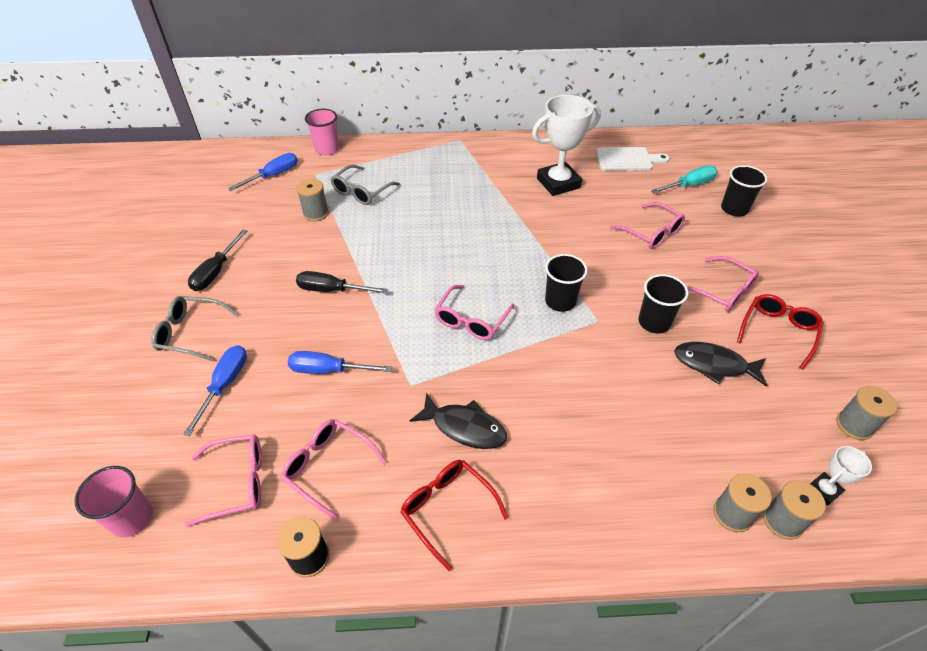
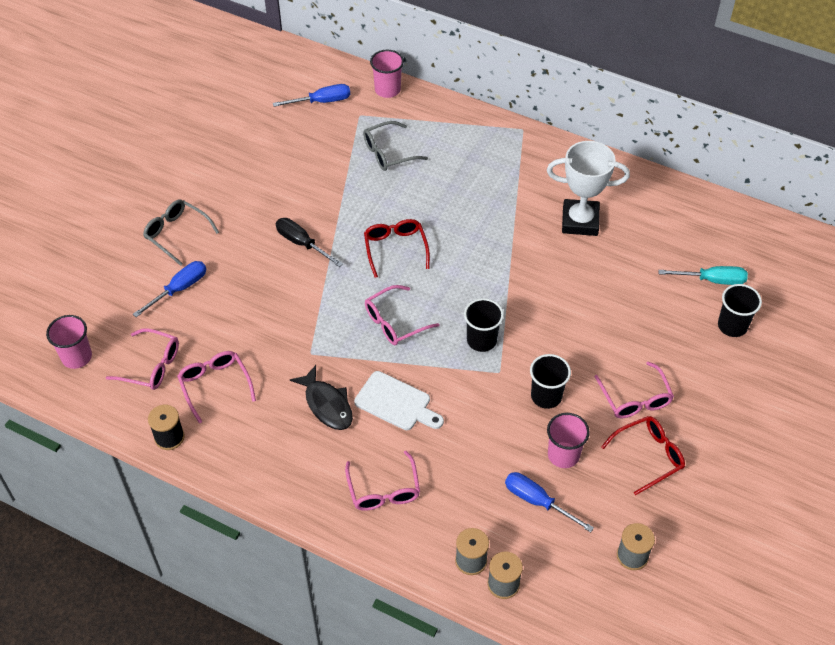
camera: 30 degrees right, 5 degrees up
black screwdriver [188,230,247,291] -> none
blue screwdriver [288,351,392,374] -> blue screwdriver moved to [505,472,594,532]
grey spool [297,179,329,221] -> none
red glasses [400,460,509,571] -> red glasses moved to [364,219,430,278]
white cutting board [596,147,670,171] -> white cutting board moved to [354,371,444,430]
pink glasses [610,202,685,249] -> pink glasses moved to [345,451,420,511]
black fish [674,342,767,387] -> pink cup [547,413,590,468]
white trophy [810,446,872,506] -> none

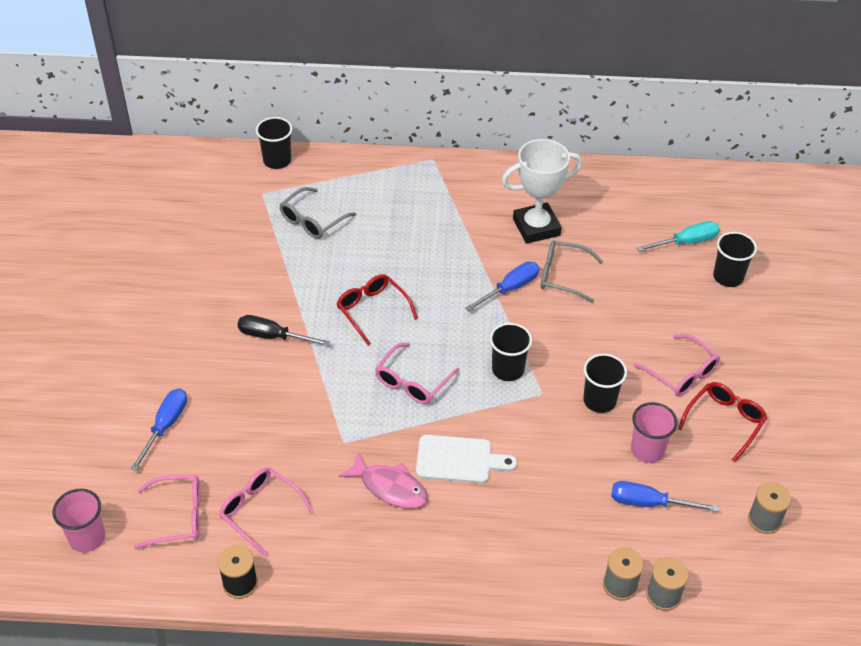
camera: 25 degrees left, 5 degrees down
grey glasses [143,200,219,266] -> grey glasses moved to [541,240,603,303]
blue screwdriver [273,84,350,107] -> blue screwdriver moved to [465,262,539,311]
black fish [290,365,353,430] -> pink fish [339,452,428,508]
pink glasses [345,451,420,511] -> none
pink cup [370,50,404,98] -> black cup [256,117,292,169]

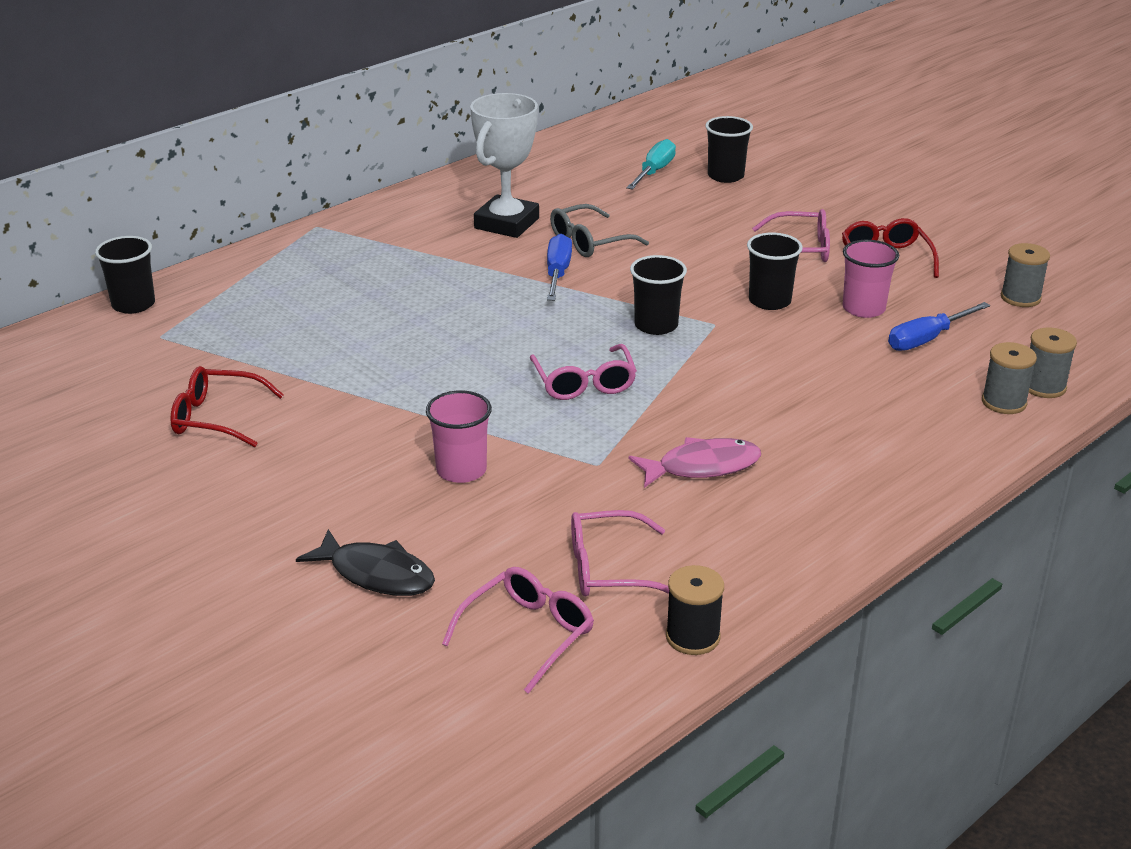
camera: 45 degrees left, 15 degrees down
pink cup [53,489,105,552] -> pink cup moved to [426,390,492,483]
blue screwdriver [130,389,187,471] -> black fish [296,529,435,596]
black screwdriver [237,315,330,346] -> none
grey glasses [280,187,356,239] -> none
red glasses [336,274,418,345] -> red glasses moved to [170,366,284,447]
white cutting board [416,435,517,483] -> none

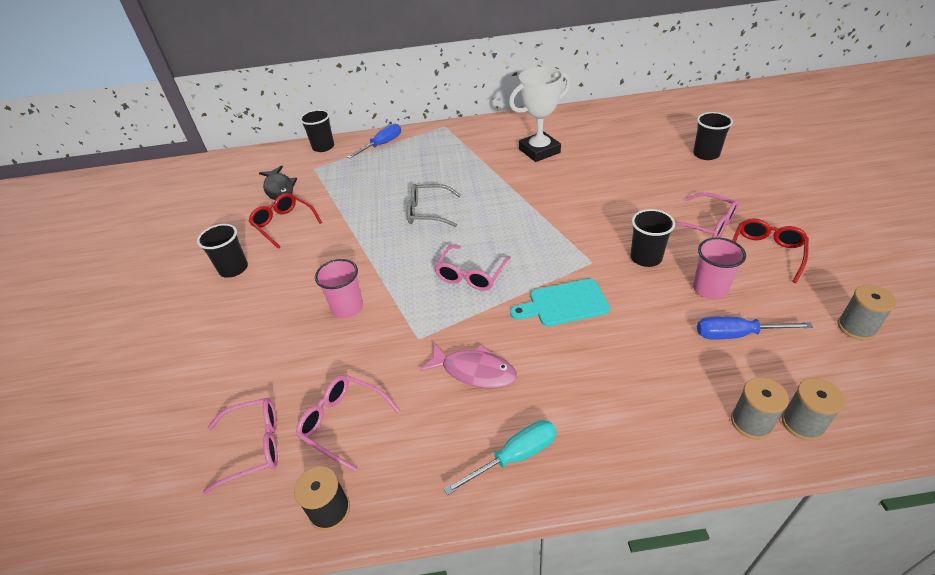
camera: 40 degrees right, 10 degrees up
black fish [296,529,435,596] -> black fish moved to [259,165,297,200]
blue screwdriver [547,234,572,301] -> blue screwdriver moved to [347,124,401,158]
grey glasses [550,204,649,257] -> grey glasses moved to [407,184,461,227]
turquoise screwdriver [626,139,676,190] -> turquoise screwdriver moved to [443,420,557,496]
black cup [630,255,687,335] -> black cup moved to [197,224,248,278]
none -> turquoise cutting board [510,279,610,326]

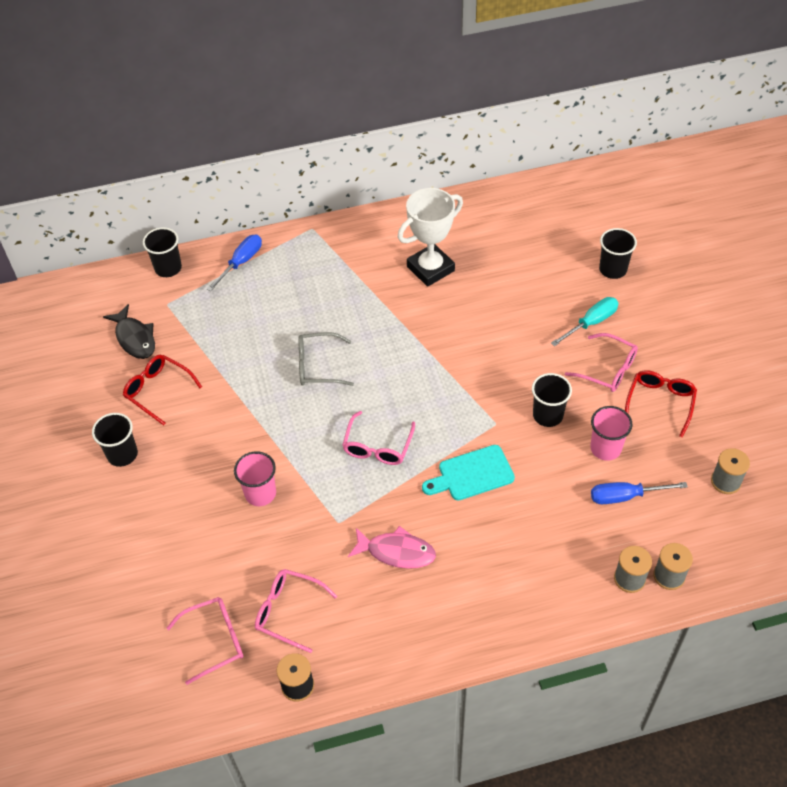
camera: 10 degrees left, 10 degrees up
turquoise screwdriver [443,420,557,496] -> turquoise screwdriver moved to [551,297,619,346]

